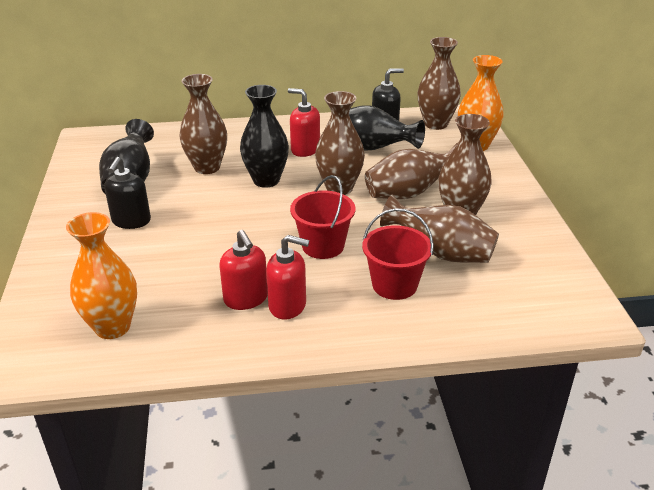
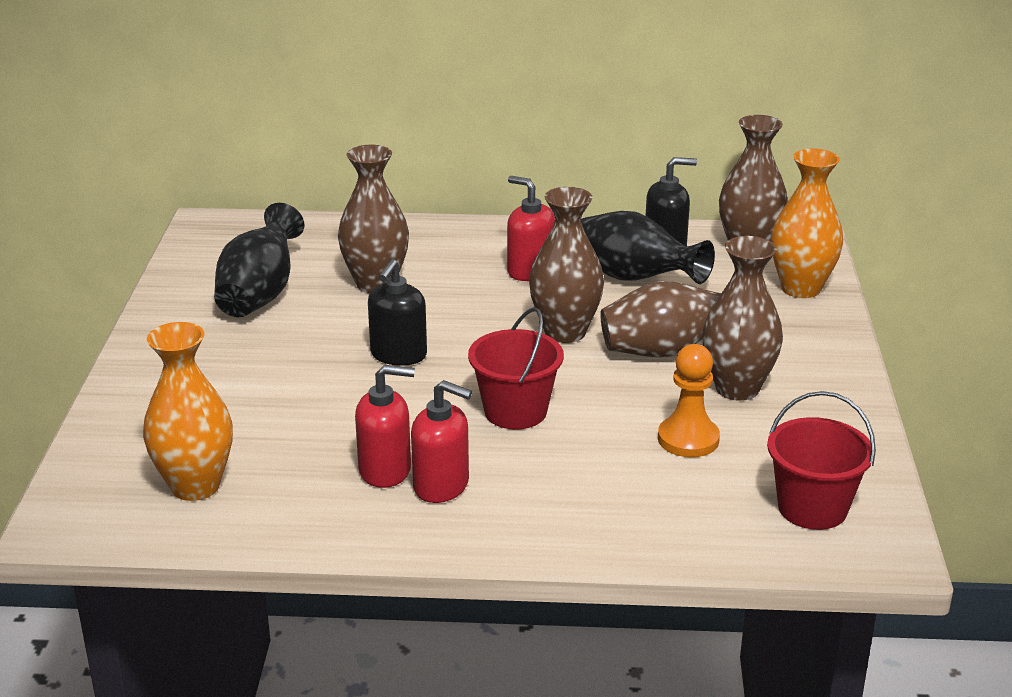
camera: 10 degrees right, 5 degrees down
black soap dispenser [104,157,151,229] -> black soap dispenser moved to [368,259,427,366]
red soap dispenser [219,230,268,310] -> red soap dispenser turned 75 degrees counterclockwise [355,365,415,488]
black vase [240,85,289,188] -> none
red bucket [362,208,434,300] -> red bucket moved to [767,391,876,530]
brown vase [380,194,499,263] -> orange pawn [658,344,720,457]

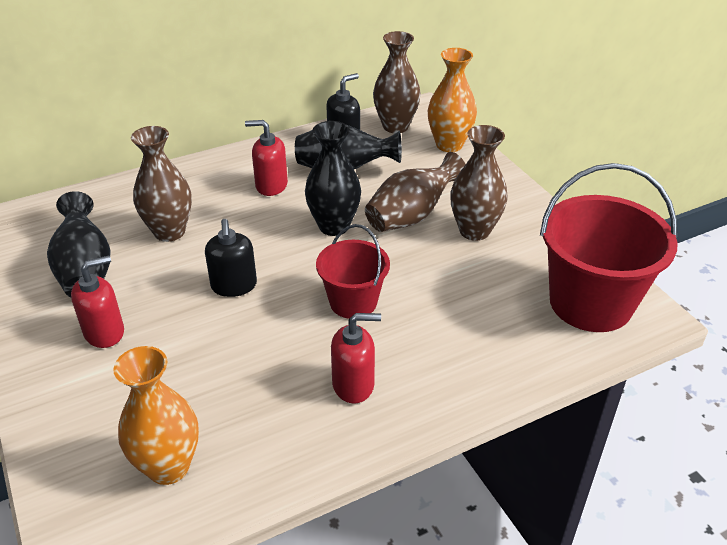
camera: 30 degrees left, 10 degrees up
red soap dispenser [355,365,415,488] -> red soap dispenser moved to [71,256,124,348]
brown vase [529,187,604,343] -> black vase [305,121,361,236]
orange pawn [658,344,720,457] -> none
red bucket [767,391,876,530] -> red bucket [540,163,678,332], size x1.71

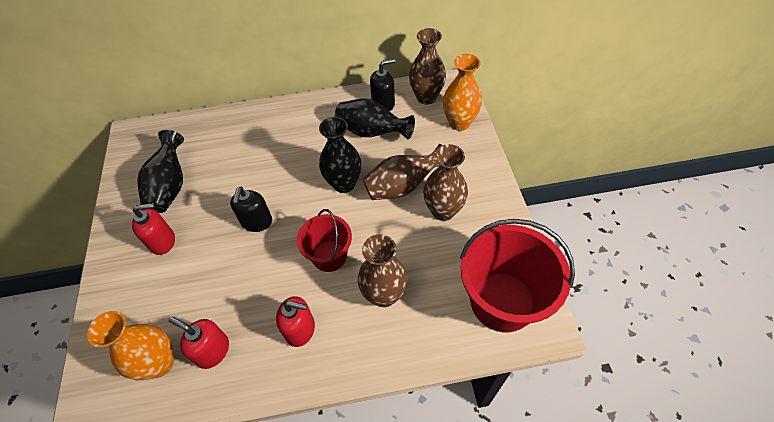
camera: 20 degrees right, 15 degrees up
brown vase [131,126,192,242] -> brown vase moved to [358,234,407,307]
red soap dispenser [245,120,288,196] -> red soap dispenser moved to [168,317,229,369]

